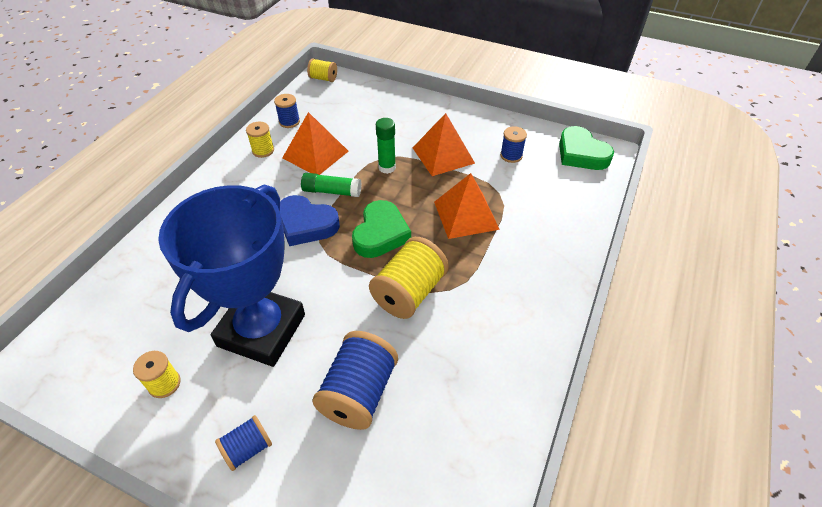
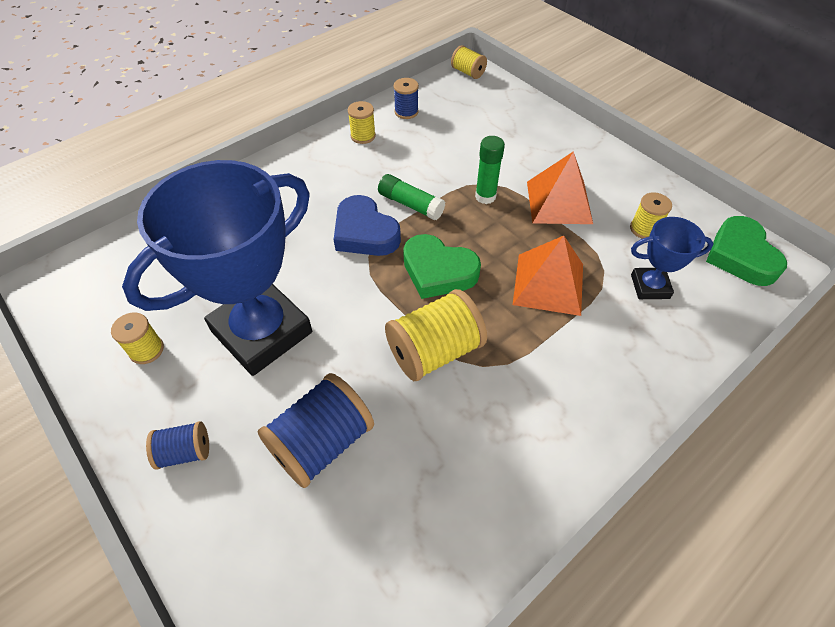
camera: 25 degrees right, 5 degrees up
orange pyramid [282,112,349,175] -> none
green heart [352,200,411,258] -> green heart turned 75 degrees clockwise [403,234,481,299]
blue spool [500,126,527,163] -> yellow spool [630,192,672,239]
none -> blue trophy [631,217,714,299]

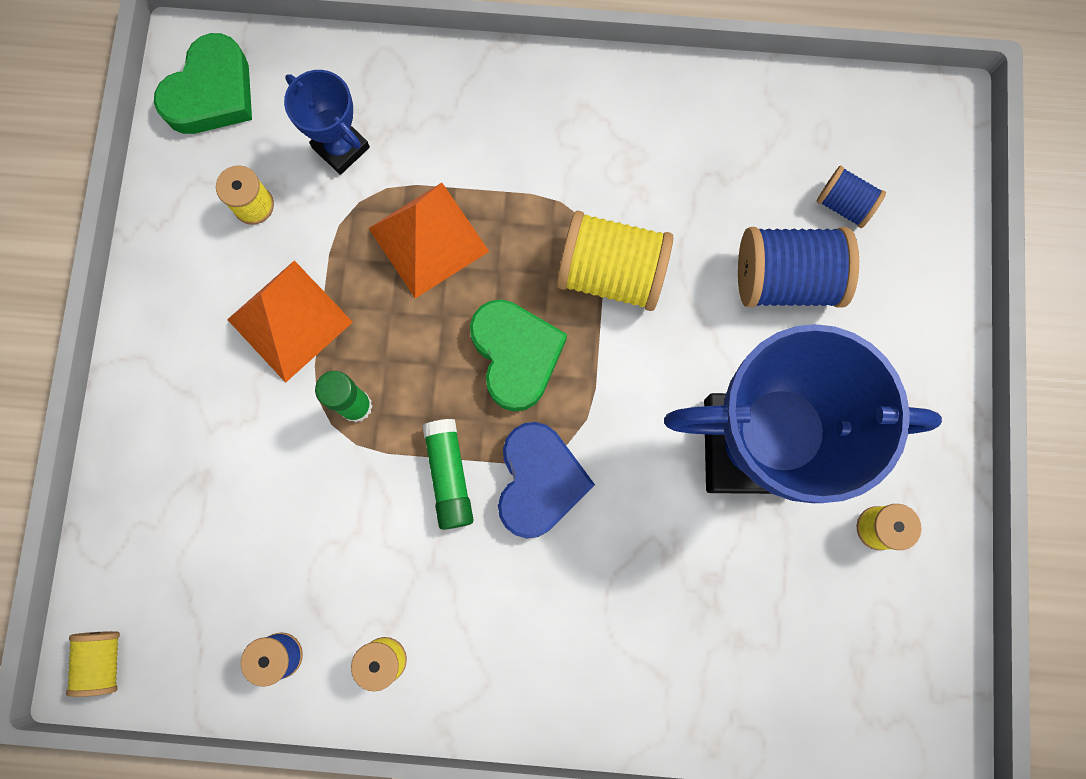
camera: 135 degrees left, 25 degrees up
blue spool [146,421,209,470] -> blue spool moved to [817,166,886,228]

